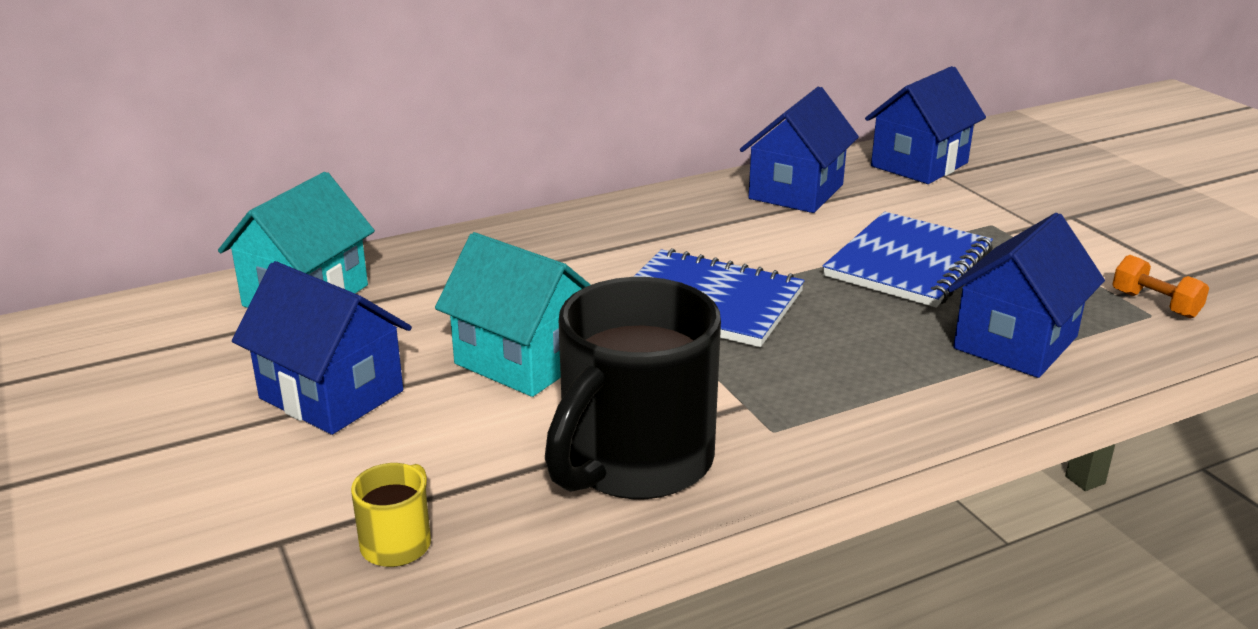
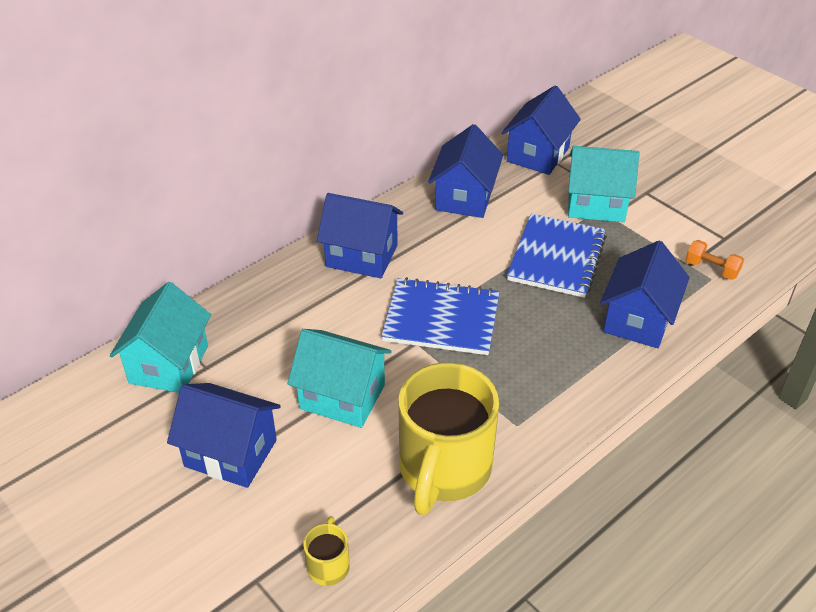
camera: 15 degrees left, 15 degrees up
black mug [545,277,721,499] -> yellow mug [398,362,499,515]
none -> blue house [317,193,403,278]
none -> turquoise house [568,146,640,222]

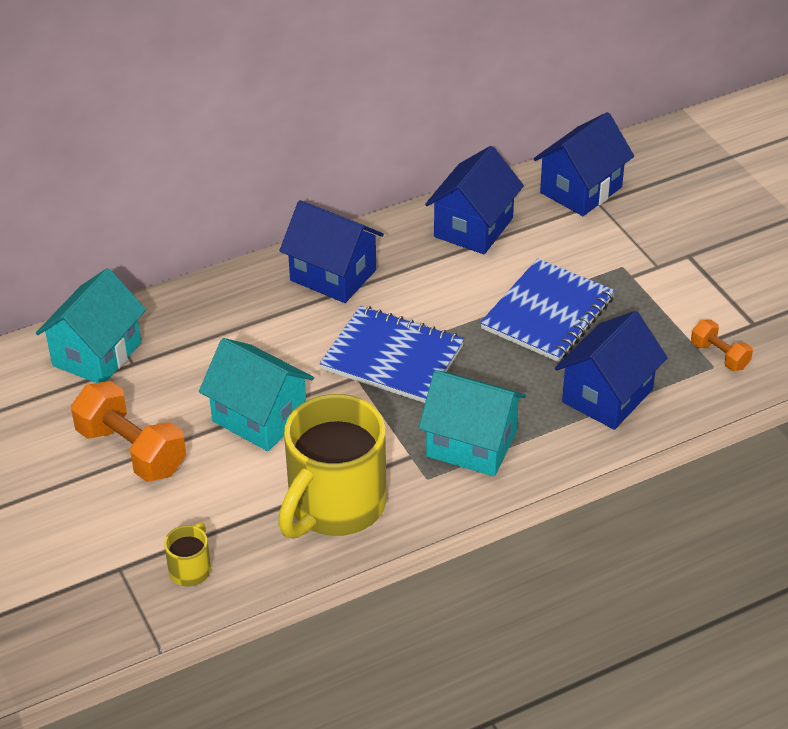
camera: 15 degrees right, 0 degrees up
blue house [167,383,281,488] -> orange dumbbell [71,381,186,482]
turquoise house [568,146,640,222] -> turquoise house moved to [418,370,526,476]

